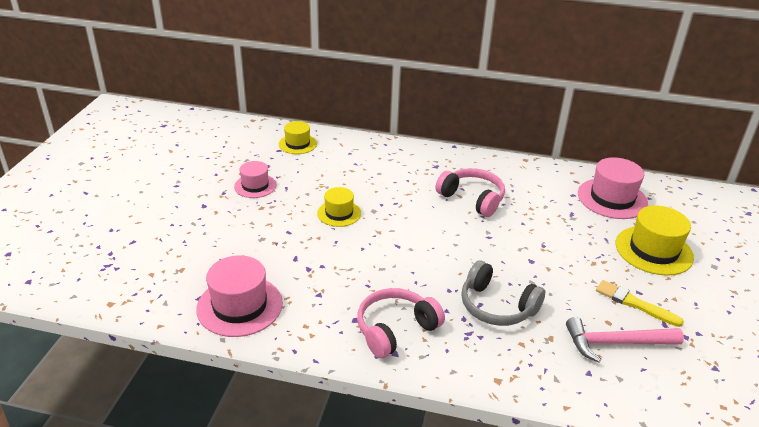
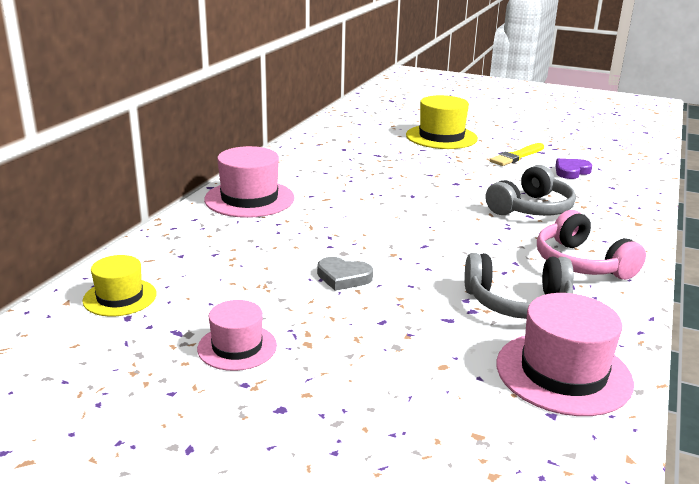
camera: 80 degrees left, 10 degrees down
yellow hat [317,187,361,227] -> grey heart [317,257,373,291]
pink headphones [436,168,505,217] -> none
pink hammer [566,317,684,363] -> purple heart [555,158,592,179]
pink hat [578,157,648,219] -> pink hat moved to [204,146,295,218]
none -> grey headphones [464,253,574,319]

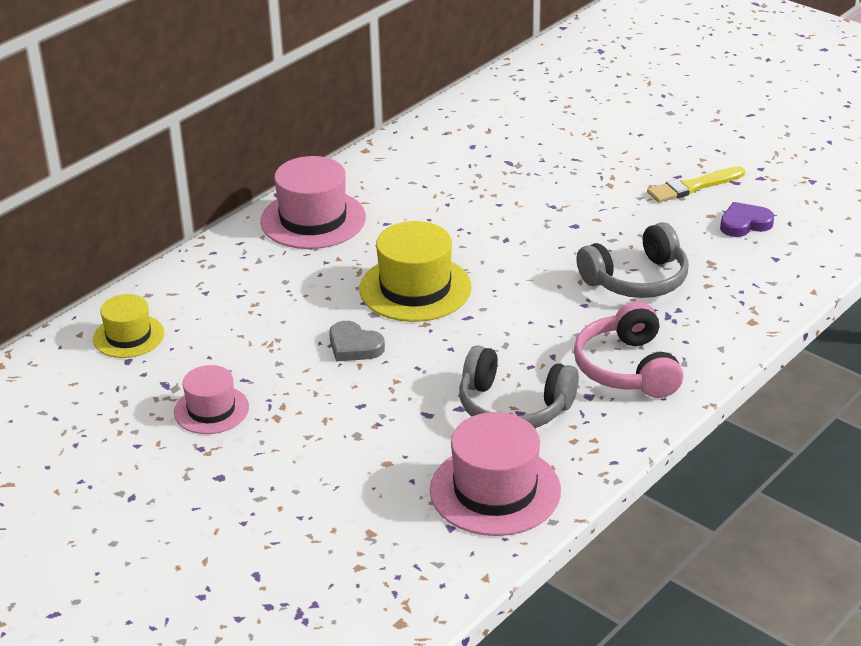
camera: 20 degrees right, 10 degrees up
yellow hat [406,95,478,149] -> yellow hat moved to [359,221,472,322]

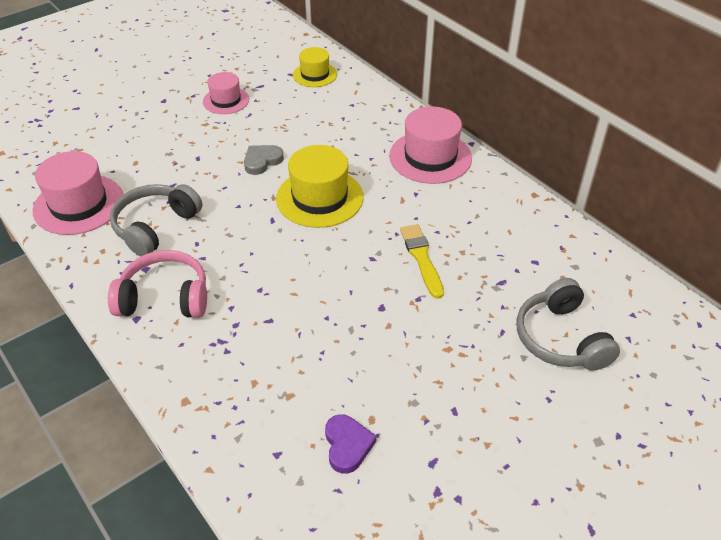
camera: 100 degrees right, 10 degrees up
grey headphones [576,222,689,298] -> grey headphones moved to [517,278,620,371]
yellow brush [647,166,745,203] -> yellow brush moved to [400,224,444,299]

